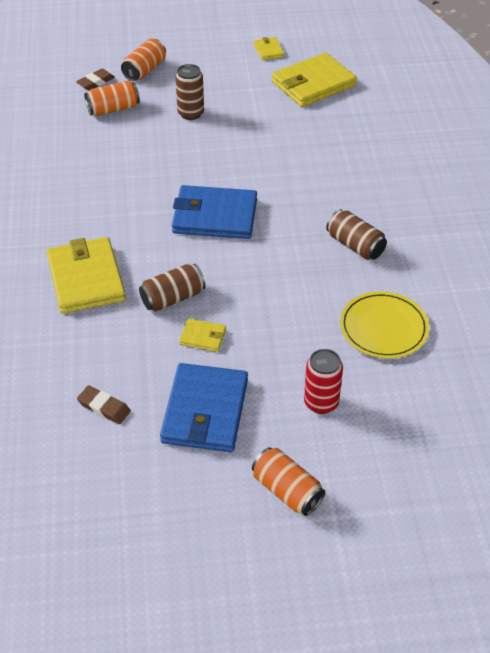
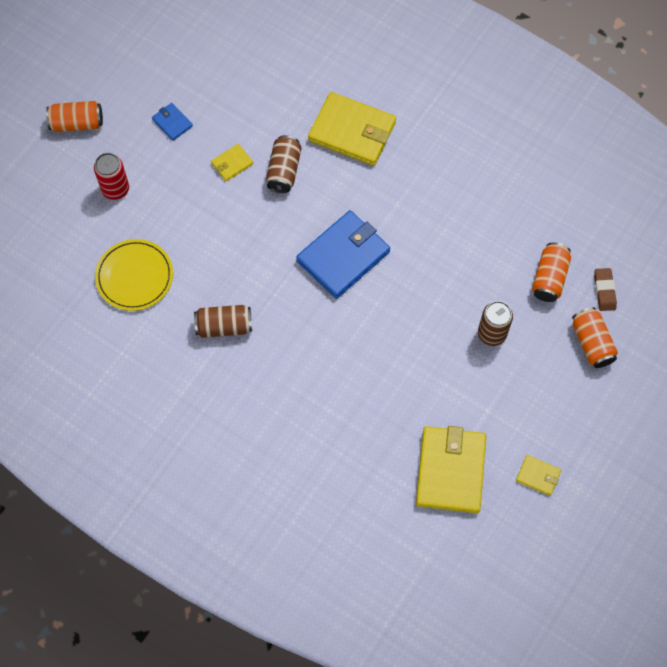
camera: 130 degrees right, 20 degrees up
brown eraser [77,386,131,424] -> none
blue wallet [160,363,248,452] -> blue wallet [152,103,193,141], size x0.46

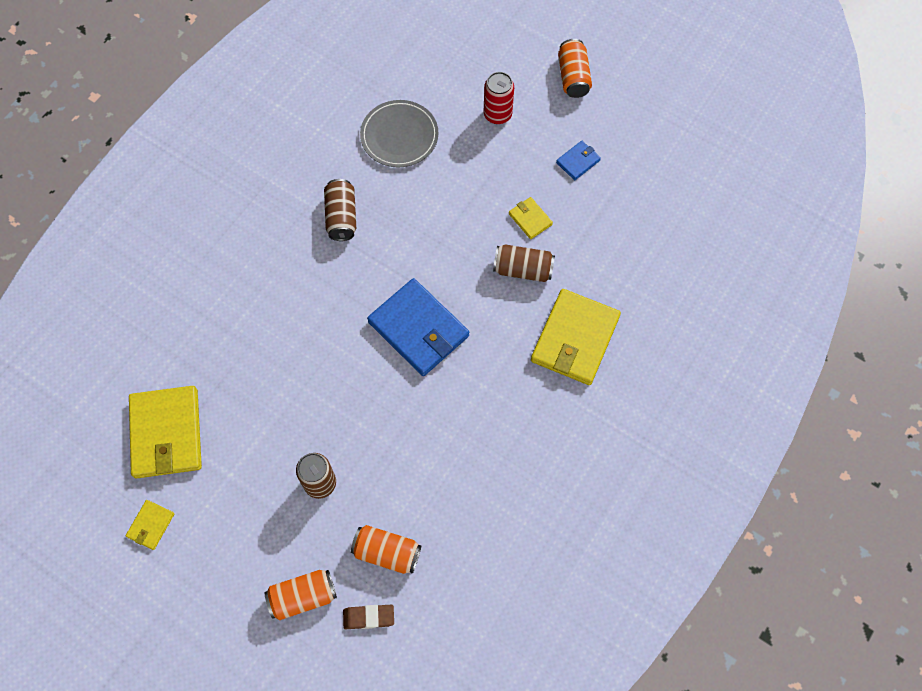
camera: 90 degrees right, 0 degrees up
yellow plate [95,239,173,311] -> grey plate [360,100,439,167]
yellow wallet [416,426,486,514] -> yellow wallet turned 75 degrees clockwise [129,386,202,479]

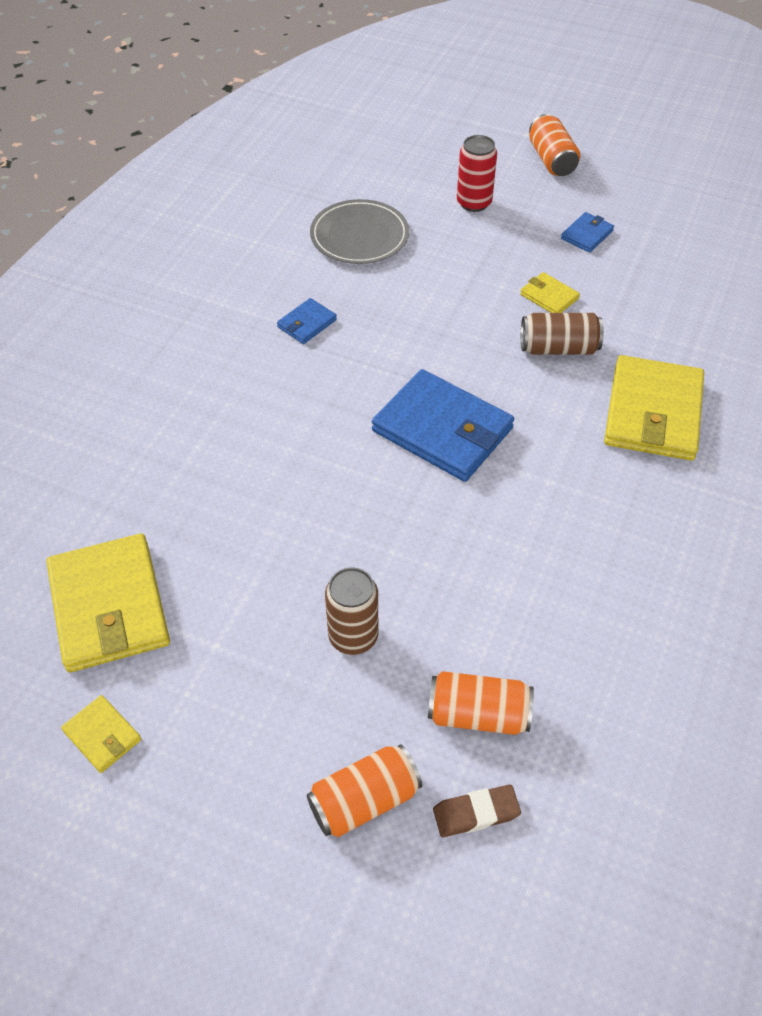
camera: 10 degrees left, 15 degrees down
yellow wallet [126,500,174,550] -> yellow wallet turned 60 degrees counterclockwise [61,695,141,773]
brown can [324,179,356,241] -> blue wallet [277,298,337,344]

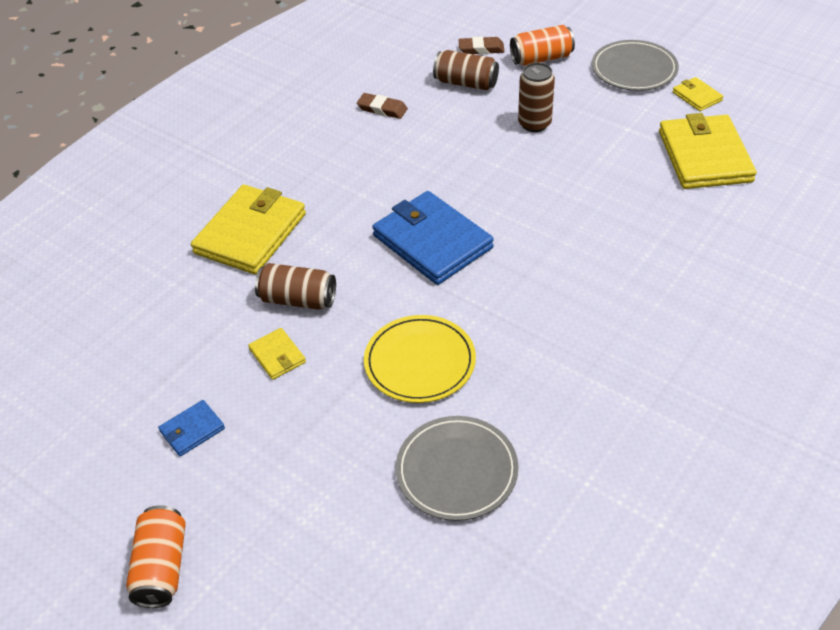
camera: 165 degrees left, 5 degrees down
blue wallet [277,298,337,344] -> none
orange can [428,671,534,735] -> brown can [433,50,499,90]
red can [457,135,497,212] -> none
none -> brown eraser [357,93,408,119]
none -> yellow plate [364,315,476,403]
none -> grey plate [592,40,679,91]

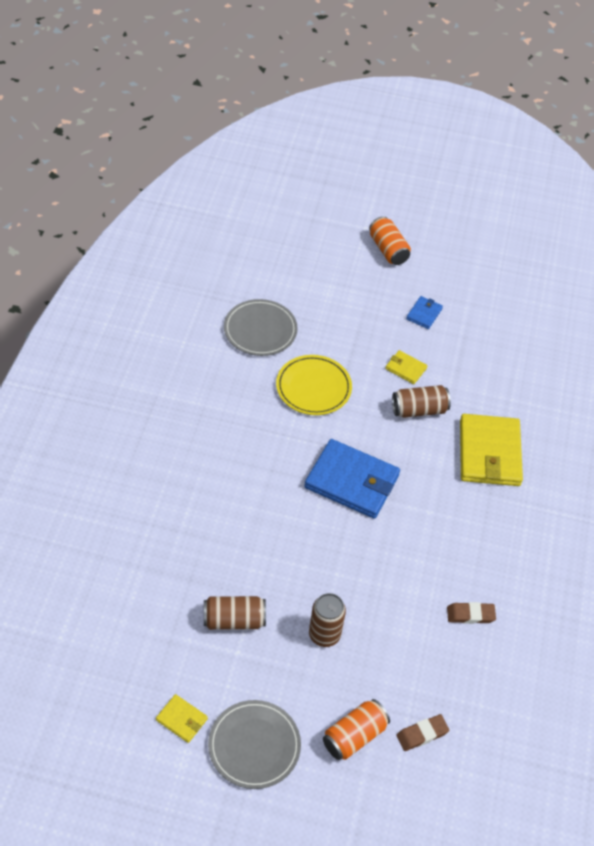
camera: 150 degrees right, 5 degrees up
brown can [433,50,499,90] -> brown can moved to [204,596,266,630]
yellow wallet [659,113,757,189] -> none

